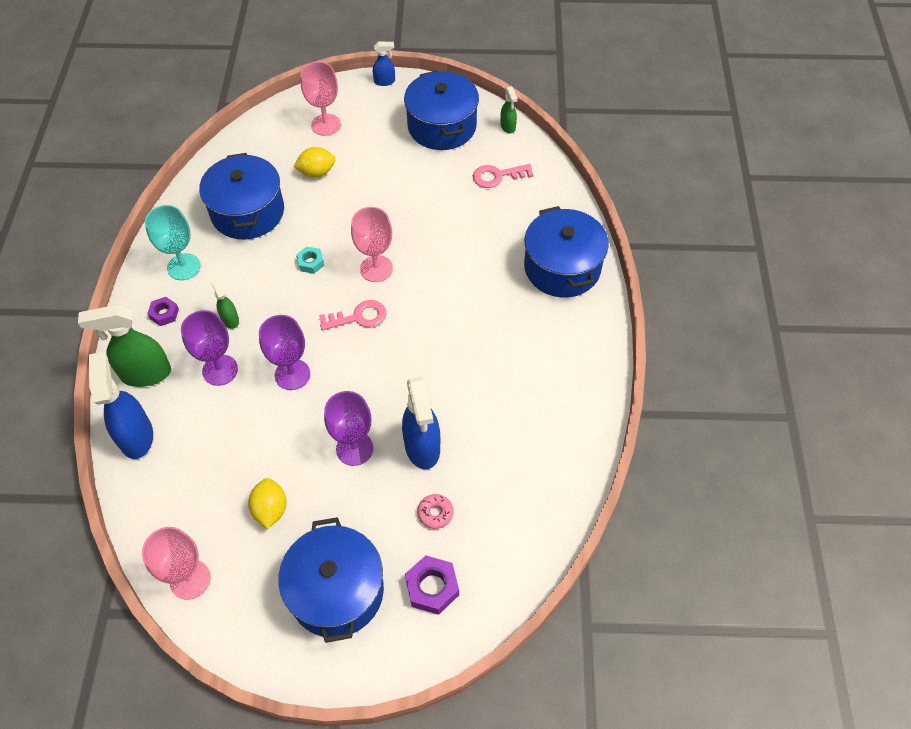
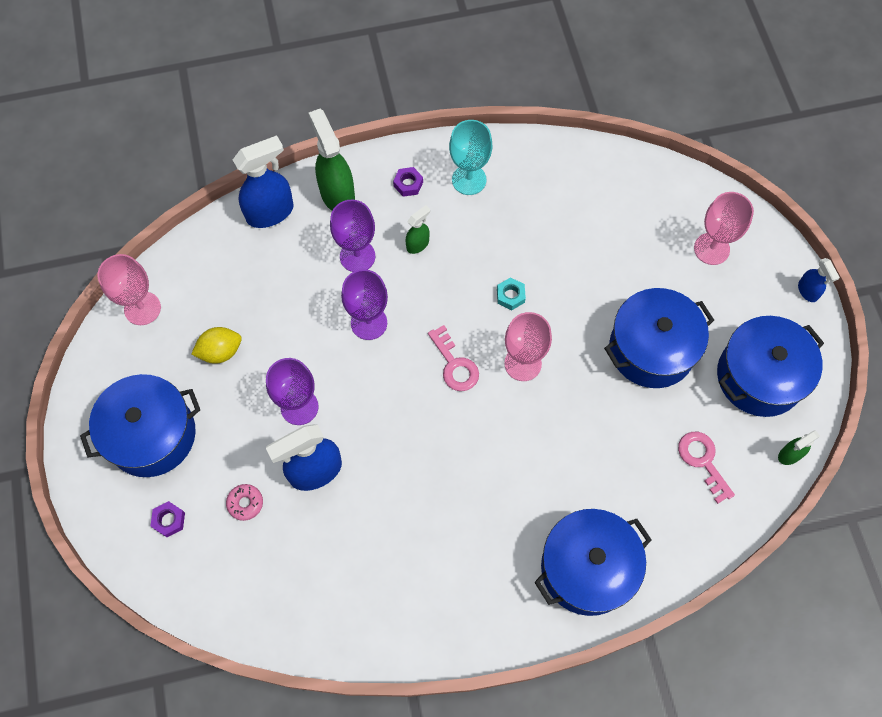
camera: 75 degrees right, 10 degrees up
blue pot [199,153,284,240] -> blue pot moved to [604,288,714,388]
yellow lemon [293,147,336,177] -> none
purple nut [405,555,459,615] -> purple nut [150,501,185,537], size x0.63

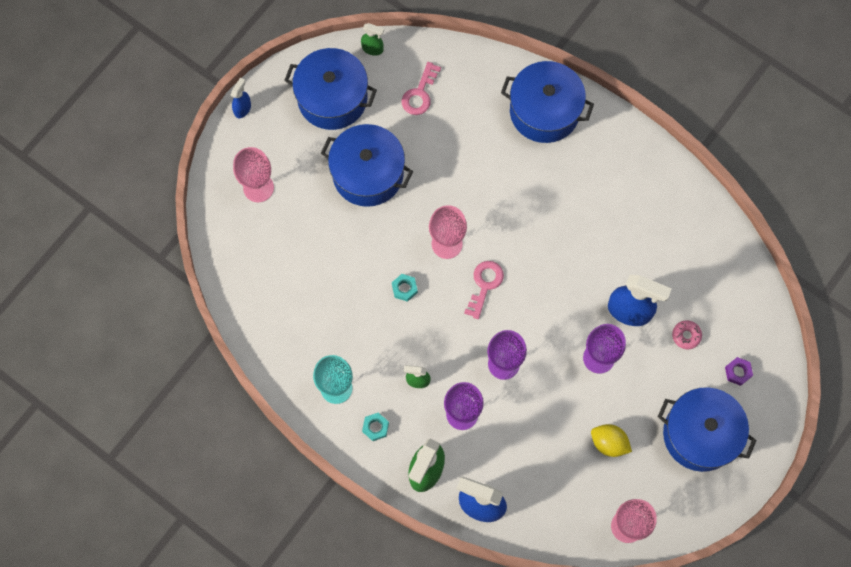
camera: 130 degrees left, 5 degrees up
purple nut [393,167,423,197] -> turquoise nut [362,413,389,441]

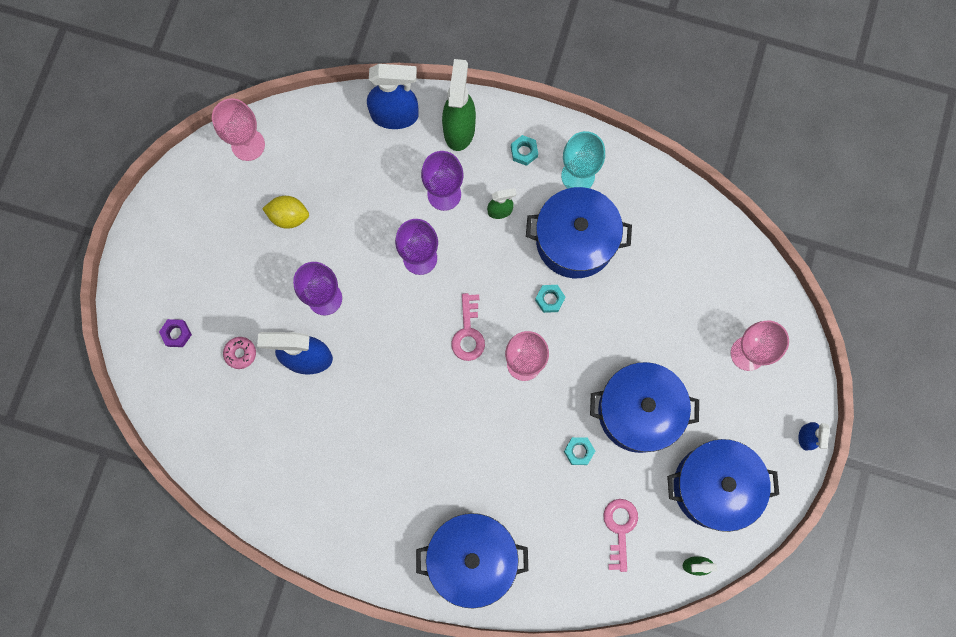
camera: 160 degrees right, 5 degrees up
blue pot [658,387,757,472] -> blue pot moved to [526,187,632,278]
none -> turquoise nut [564,437,595,465]

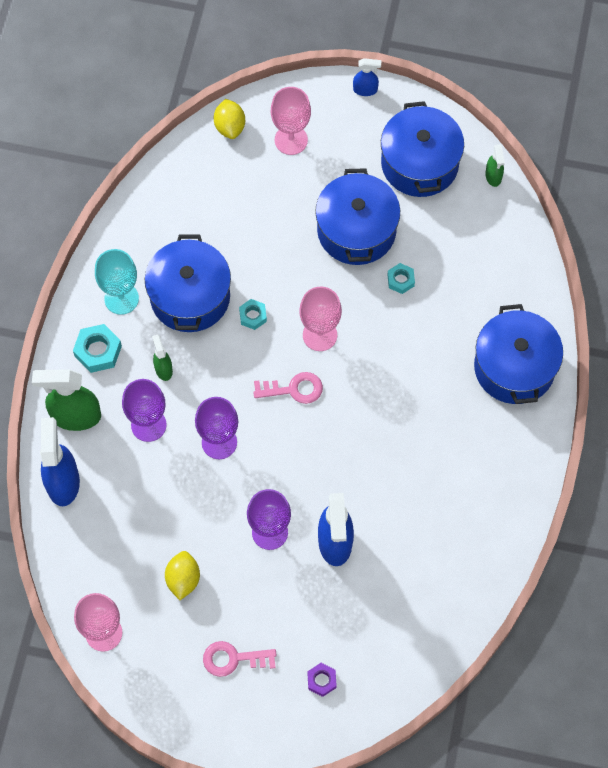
camera: 95 degrees left, 10 degrees down
pink donut [223,337,256,369] -> none
turquoise nut [511,135,538,166] -> turquoise nut [73,324,122,373], size x1.59
pink key [603,499,638,572] -> pink key moved to [203,641,277,677]
none -> yellow lemon [214,99,245,139]

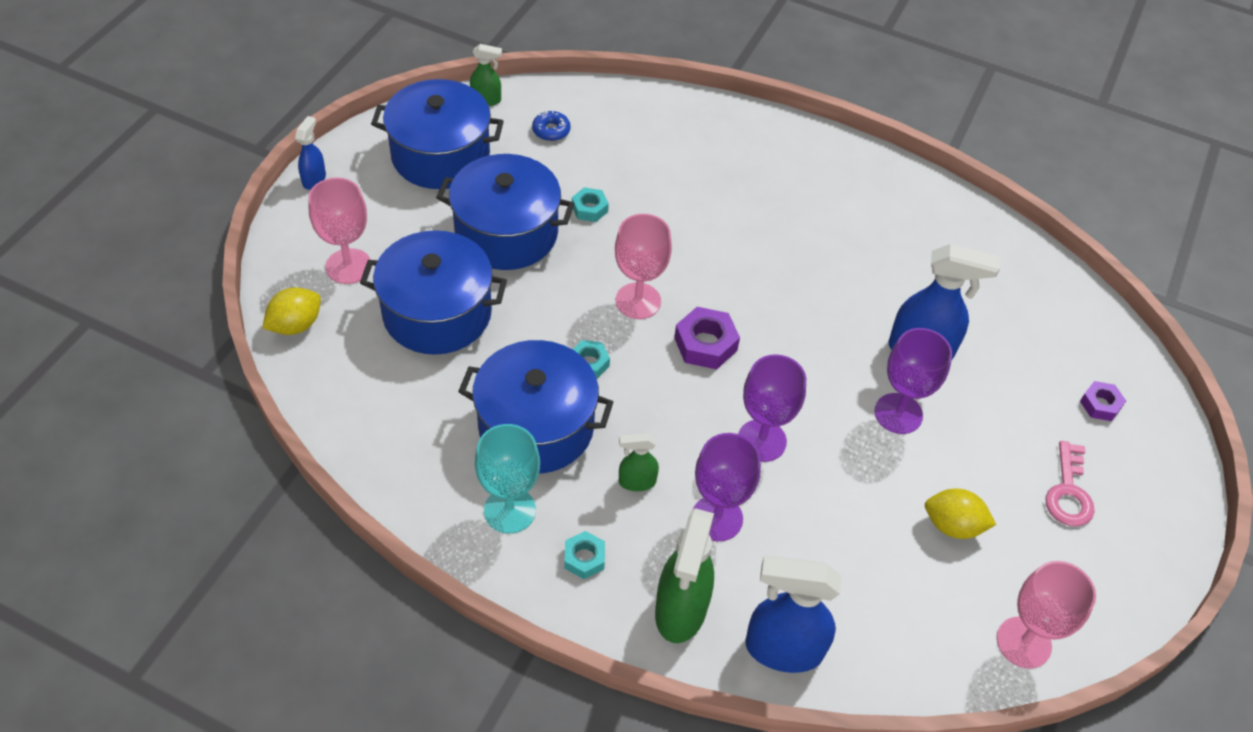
camera: 80 degrees left, 15 degrees down
turquoise nut [73,324,122,373] -> turquoise nut [564,531,605,579], size x0.63
yellow lemon [214,99,245,139] -> yellow lemon turned 45 degrees counterclockwise [262,287,321,335]
pink key [253,372,323,404] -> purple nut [674,307,740,369]
blue pot [474,304,563,404] -> blue pot moved to [360,230,507,355]
none -> blue donut [532,111,571,141]

